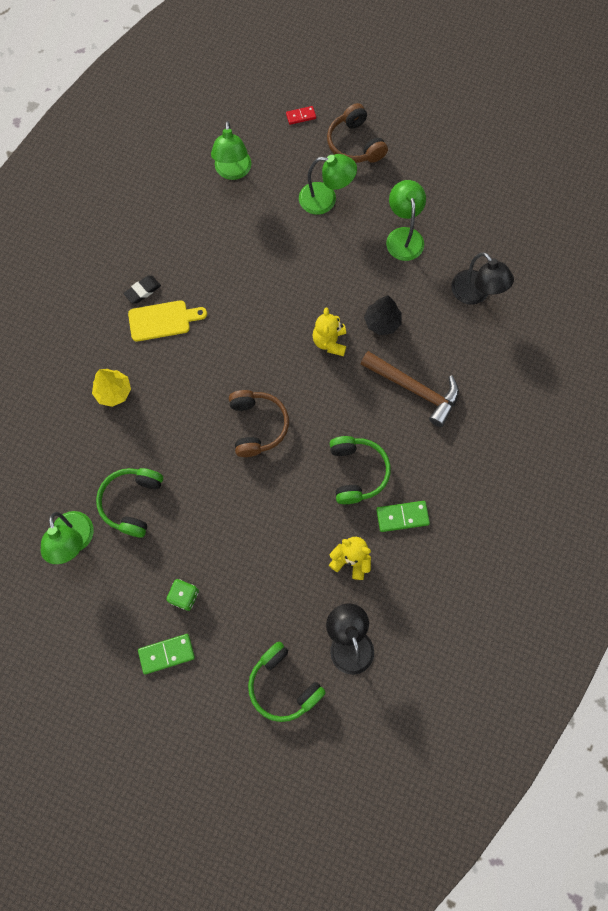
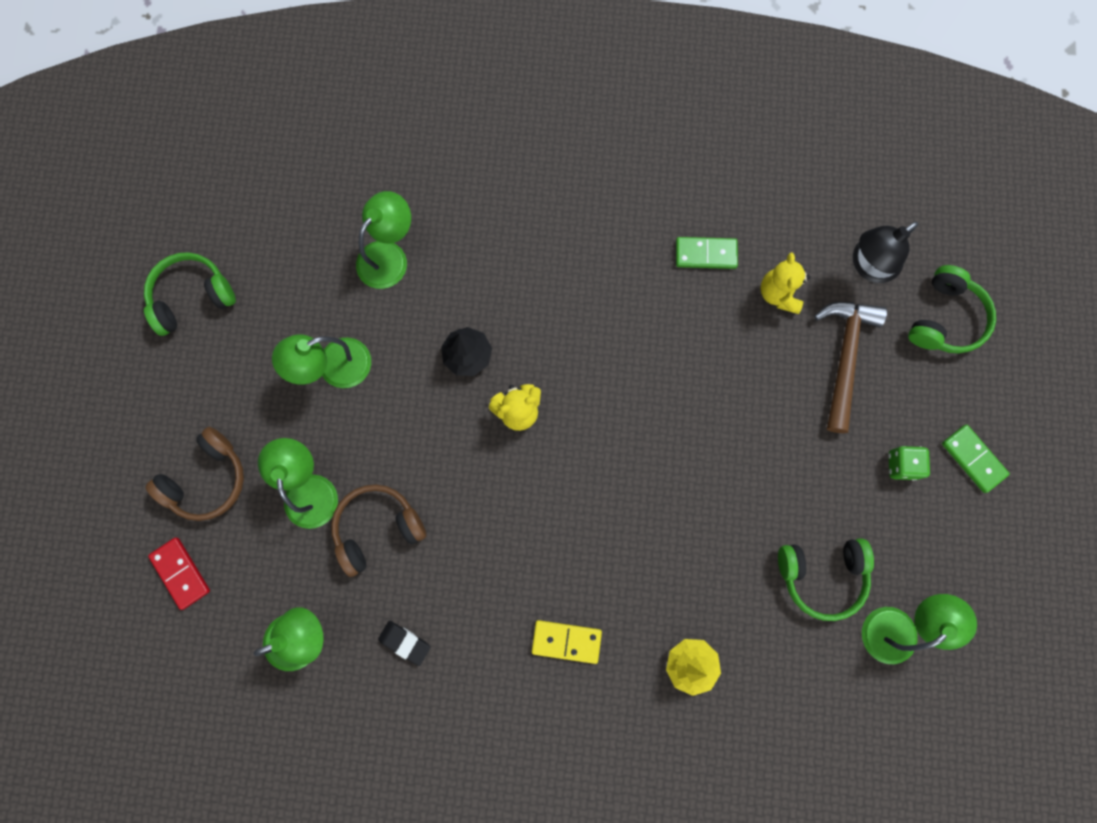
camera: 110 degrees left, 5 degrees up
black eraser [123,276,161,304] -> black eraser moved to [378,621,430,666]
yellow cutting board [128,300,207,341] -> yellow domino [532,620,602,664]
brown headphones [229,390,289,457] -> brown headphones moved to [331,485,426,577]
red domino [286,106,316,125] -> red domino [148,538,210,610], size x1.53
green headphones [329,436,391,504] -> green headphones moved to [144,252,236,336]
brown hammer [360,351,459,427] -> brown hammer moved to [814,302,887,433]
green domino [376,501,430,532] -> green domino turned 60 degrees counterclockwise [676,237,738,269]
black lamp [451,252,514,305] -> green lamp [356,191,411,289]

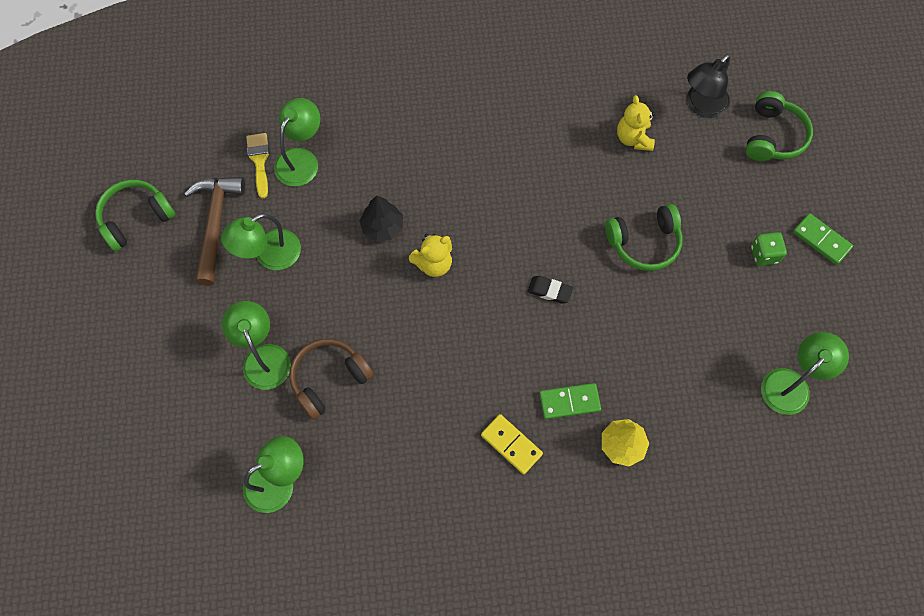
camera: 10 degrees left, 10 degrees down
brown headphones [145,427,244,521] -> none
red domino [148,538,210,610] -> none
black eraser [378,621,430,666] -> black eraser moved to [527,276,573,304]
yellow domino [532,620,602,664] -> yellow domino turned 45 degrees clockwise [481,414,543,474]
green domino [676,237,738,269] -> green domino moved to [539,383,601,419]
green headphones [778,538,874,621] -> green headphones moved to [605,204,683,271]
brown hammer [814,302,887,433] -> brown hammer moved to [184,177,245,286]
none -> yellow brush [246,133,270,198]

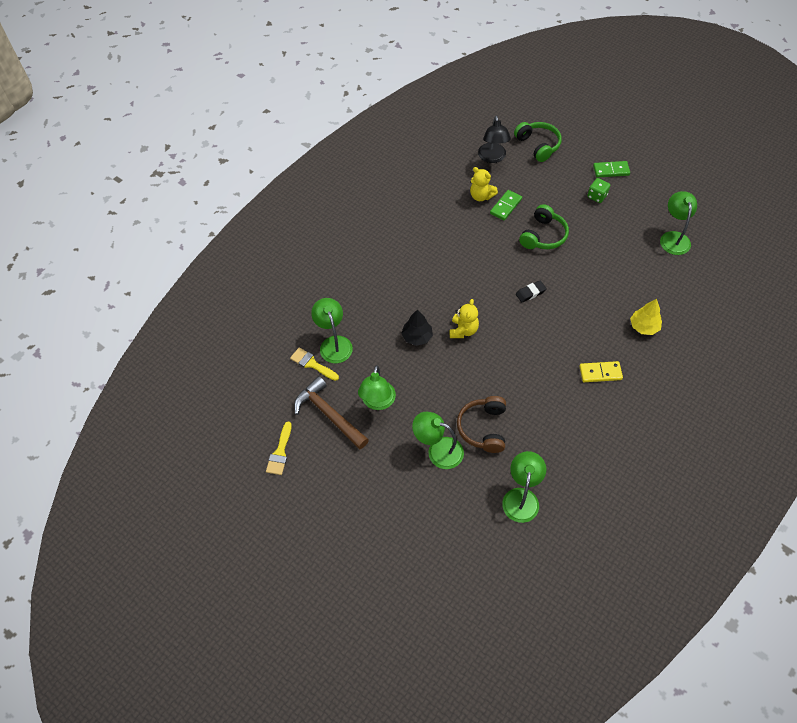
camera: 45 degrees left, 10 degrees down
green headphones [95,180,176,251] -> yellow brush [266,421,292,475]
green domino [539,383,601,419] -> green domino moved to [490,190,522,220]

